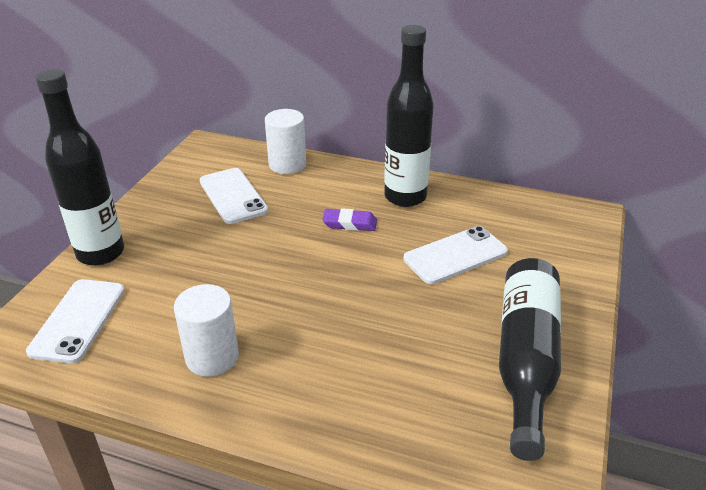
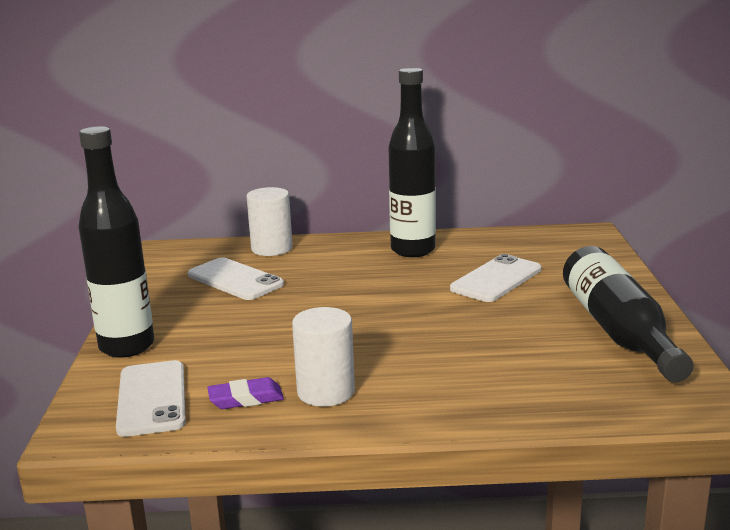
camera: 20 degrees left, 15 degrees down
purple eraser [322,208,377,231] -> purple eraser moved to [207,377,284,409]

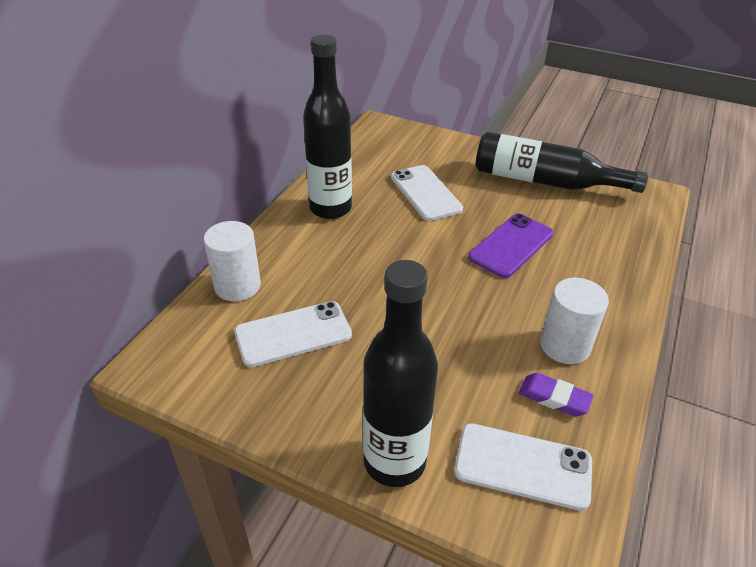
camera: 65 degrees left, 20 degrees up
purple eraser [207,377,284,409] -> purple eraser turned 75 degrees counterclockwise [519,373,594,416]
none -> purple phone [468,214,553,278]

